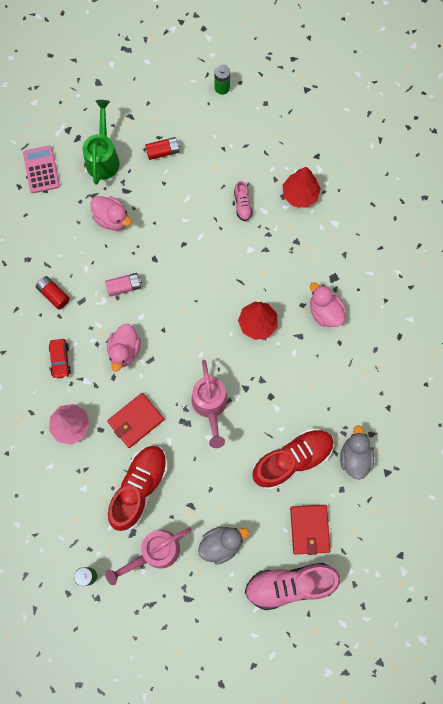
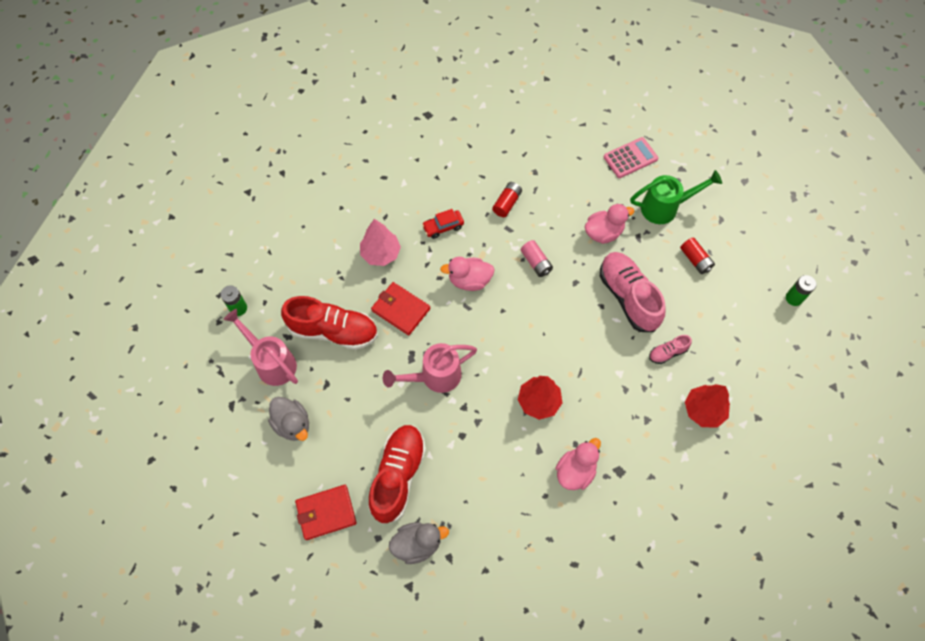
camera: 75 degrees right, 10 degrees down
pink duck [90,196,131,230] -> pink duck turned 135 degrees counterclockwise [585,204,634,244]
pink shoe [245,563,340,610] -> pink shoe moved to [600,252,666,332]
red shoe [252,428,334,490] -> red shoe turned 120 degrees counterclockwise [368,425,426,524]

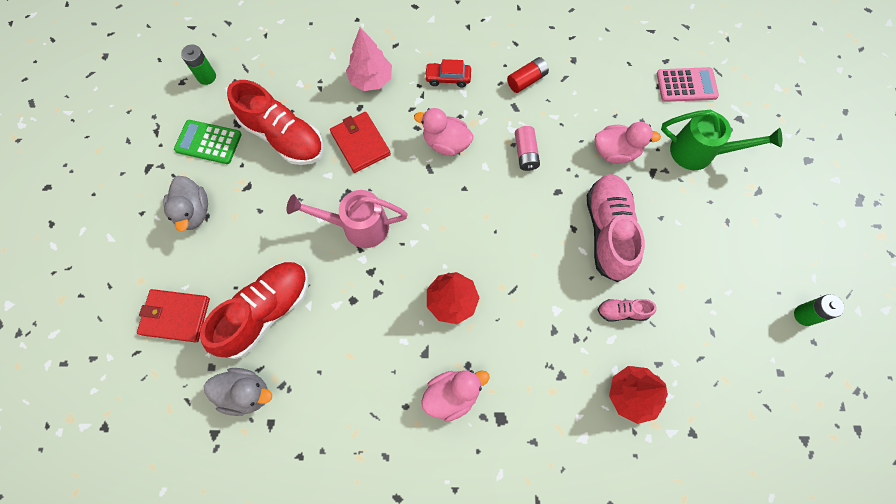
camera: 25 degrees right, 5 degrees up
pink watering can [223,309,298,386] -> green calculator [174,120,242,164]
red battery [680,238,715,274] -> none

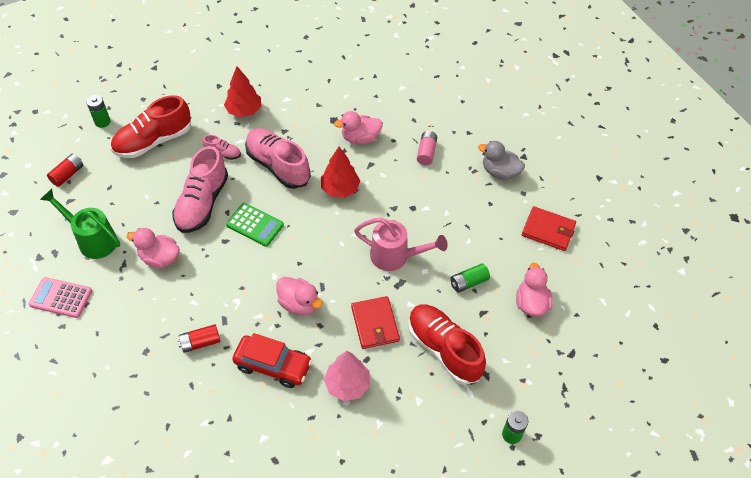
camera: 165 degrees left, 15 degrees down
grey duck [163,176,208,232] -> pink duck [516,263,553,316]
green calculator [174,120,242,164] -> green calculator moved to [226,203,284,247]
red shoe [200,262,308,359] -> red shoe moved to [111,95,191,158]
red car [424,59,471,88] -> red car [233,333,312,388], size x1.66
pink battery [515,126,540,171] -> pink battery moved to [417,131,437,165]
none -> red battery [47,154,83,187]
none -> pink shoe [245,128,311,189]
none -> green battery [451,263,490,293]

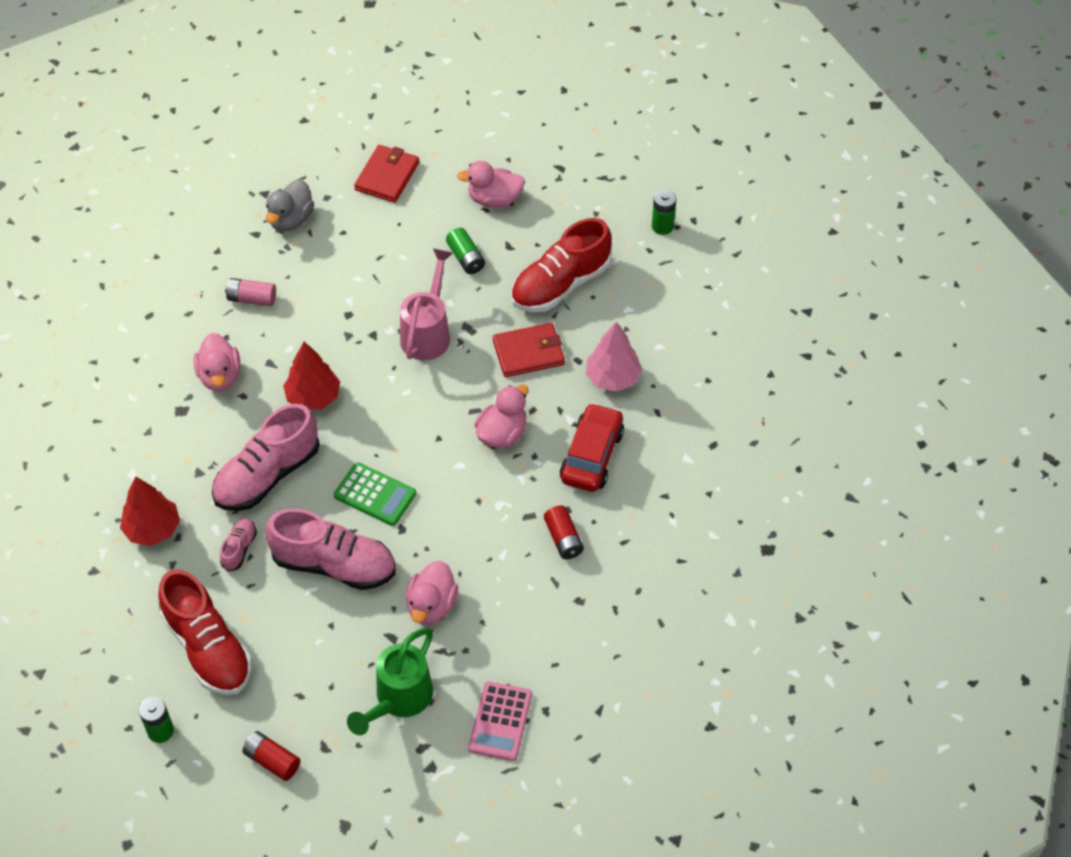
camera: 90 degrees left, 0 degrees up
green calculator [226,203,284,247] -> green calculator turned 90 degrees clockwise [334,462,416,526]

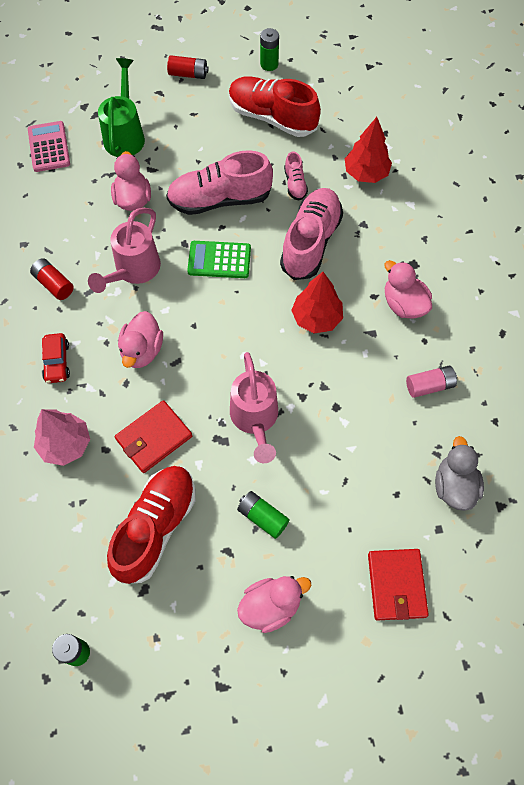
camera: 155 degrees right, 10 degrees up
red car [560,403,624,492] -> red car [42,333,70,383], size x0.60
none -> pink watering can [88,208,161,293]

